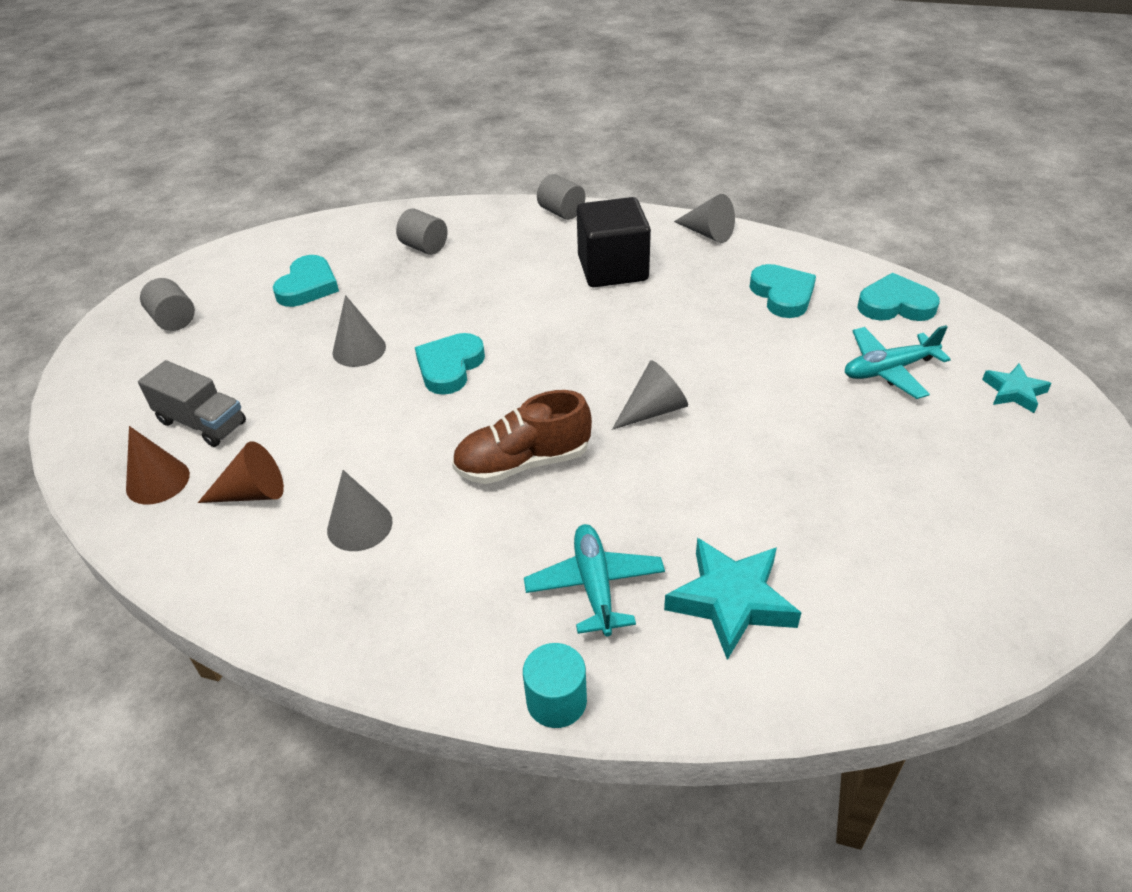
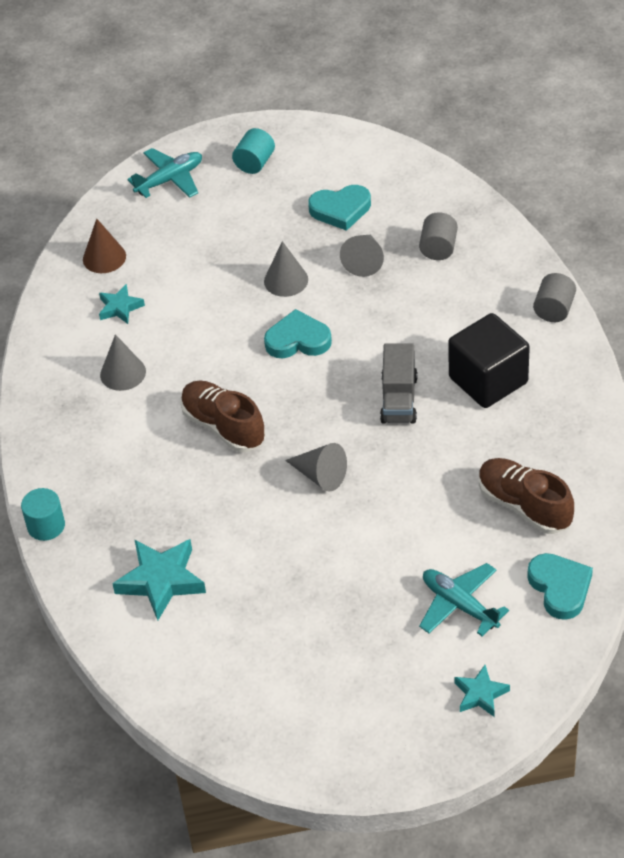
camera: 65 degrees right, 5 degrees up
grey truck [138,360,246,447] -> grey truck moved to [380,343,417,424]
grey cylinder [140,278,195,331] -> turquoise cylinder [232,128,275,174]
brown cone [198,441,284,503] -> turquoise star [99,284,145,324]
turquoise plane [524,524,665,636] -> turquoise plane moved to [127,148,202,198]
grey cone [674,194,735,243] -> grey cone moved to [340,235,384,277]
turquoise heart [750,264,816,318] -> brown shoe [479,458,574,534]

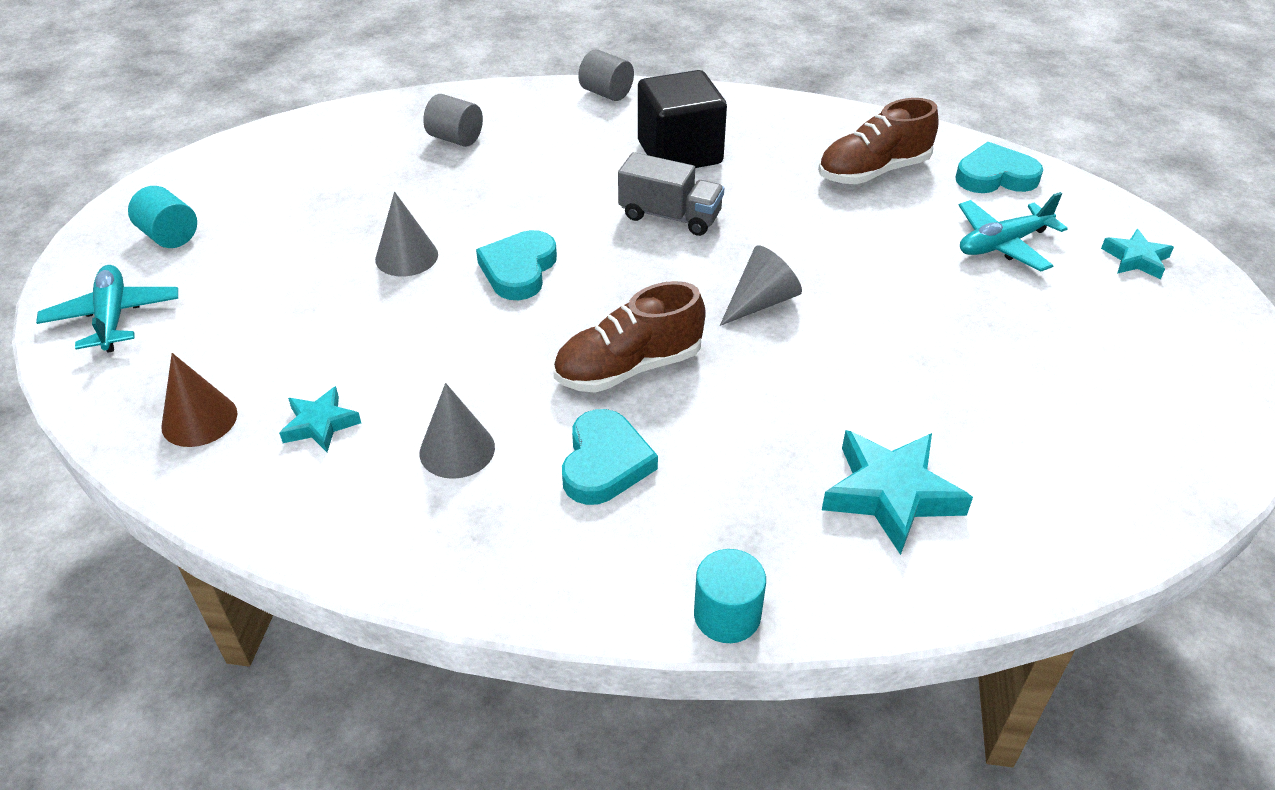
camera: 75 degrees left, 5 degrees down
turquoise heart [308,185,371,231] -> turquoise heart moved to [562,409,658,505]
grey cone [340,235,384,277] -> none

